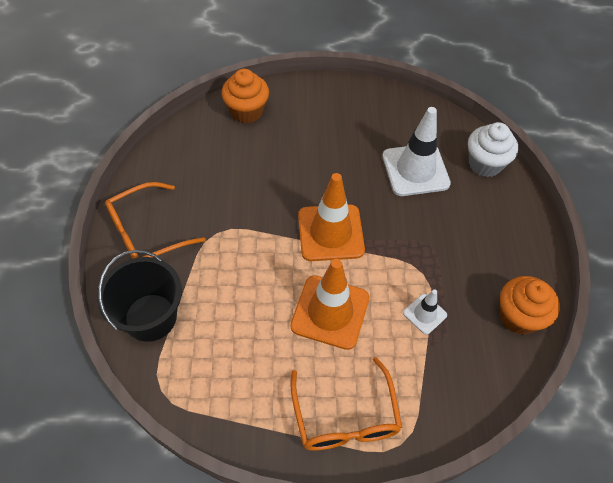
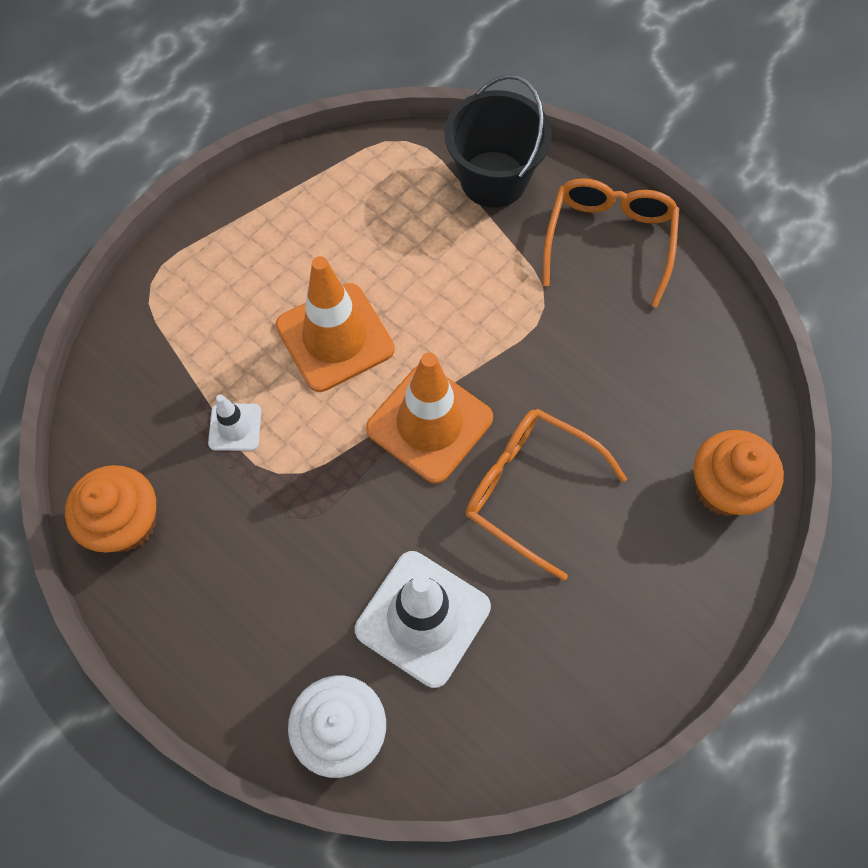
camera: 135 degrees right, 10 degrees up
orange glasses [291,357,402,451] -> orange glasses moved to [465,409,627,581]

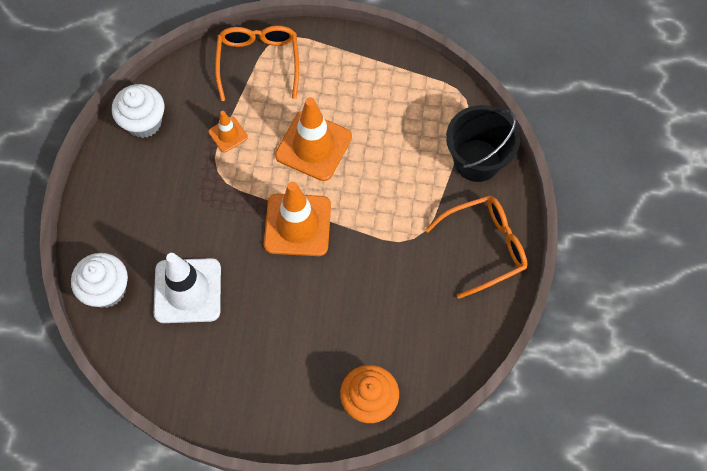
camera: 55 degrees right, 0 degrees up
orange cupcake [65,465,156,552] -> white cupcake [112,84,164,138]
white traffic cone [208,394,261,451] -> orange traffic cone [208,111,248,152]
orange glasses [465,409,627,581] -> orange glasses moved to [215,26,299,101]

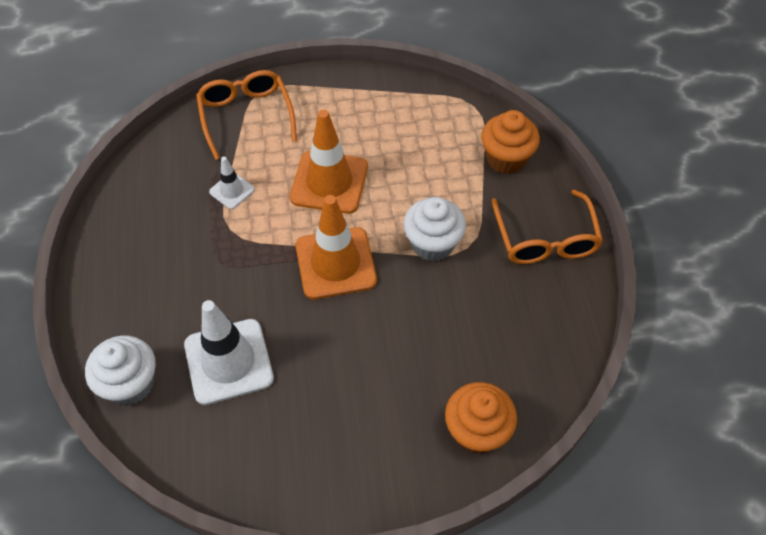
camera: 15 degrees left, 10 degrees down
white cupcake [112,84,164,138] -> white cupcake moved to [403,197,466,262]
orange traffic cone [208,111,248,152] -> white traffic cone [209,156,255,209]
orange glasses [425,195,528,299] -> orange glasses turned 120 degrees clockwise [492,190,603,264]
black bucket [446,105,520,182] -> orange cupcake [481,110,540,174]

